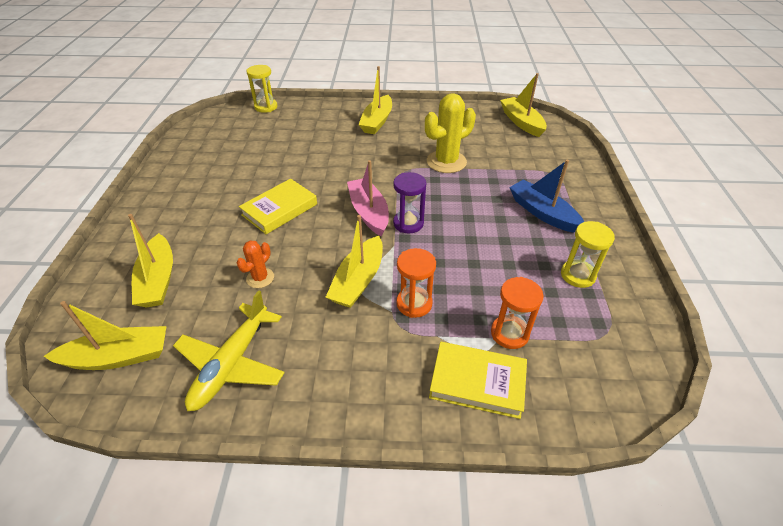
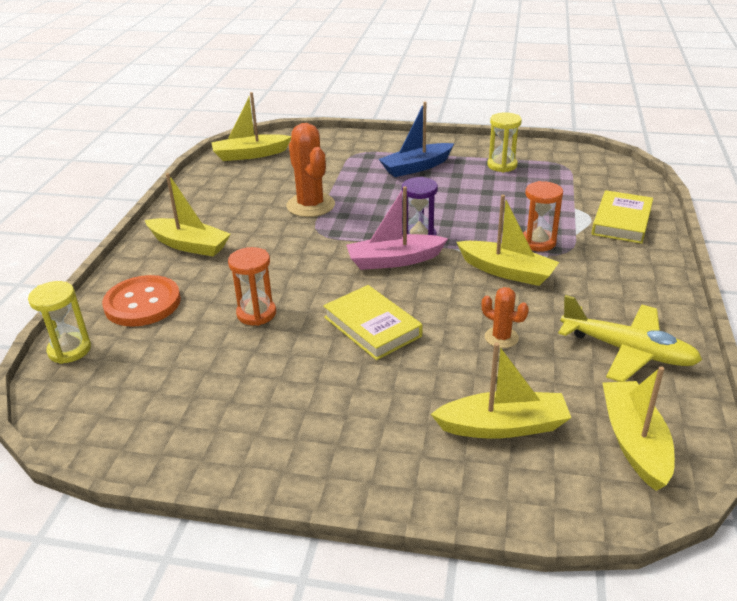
camera: 80 degrees left, 10 degrees down
yellow cactus [425,93,476,173] -> orange cactus [286,123,335,217]
orange hourglass [491,277,544,349] -> orange hourglass moved to [228,247,276,326]
none -> orange button [102,275,181,327]

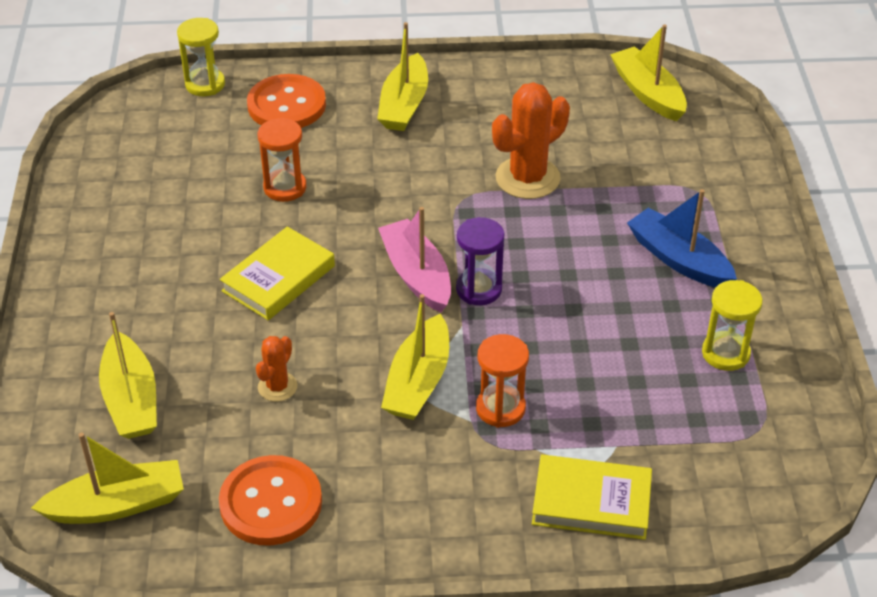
camera: 75 degrees right, 10 degrees up
yellow plane [558,295,702,382] -> orange button [219,455,322,546]

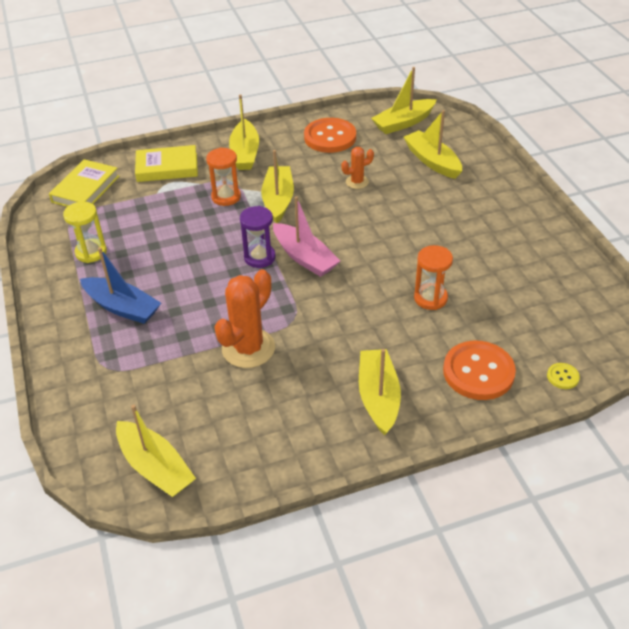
camera: 165 degrees right, 0 degrees up
yellow hourglass [177,18,225,96] -> yellow button [547,363,580,389]
yellow book [220,227,335,320] -> yellow book moved to [49,159,119,207]
orange cactus [256,336,297,402] -> orange cactus turned 60 degrees clockwise [341,147,374,189]
none -> yellow boat [229,94,259,170]

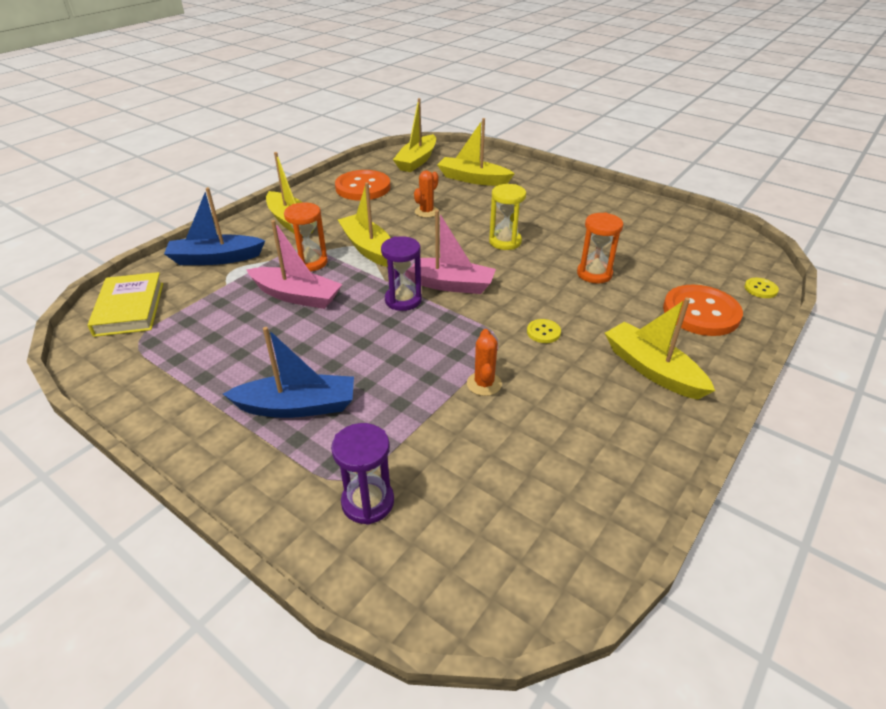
camera: 35 degrees left, 5 degrees down
yellow hourglass [63,202,107,263] -> yellow hourglass moved to [489,184,526,250]
yellow boat [116,405,196,497] -> none
yellow book [135,145,198,182] -> blue boat [164,187,265,265]
orange cactus [215,270,275,368] -> orange cactus [467,329,502,396], size x0.53
none -> pink boat [246,220,342,309]
none -> purple hourglass [331,423,394,525]
none -> yellow button [527,319,561,343]

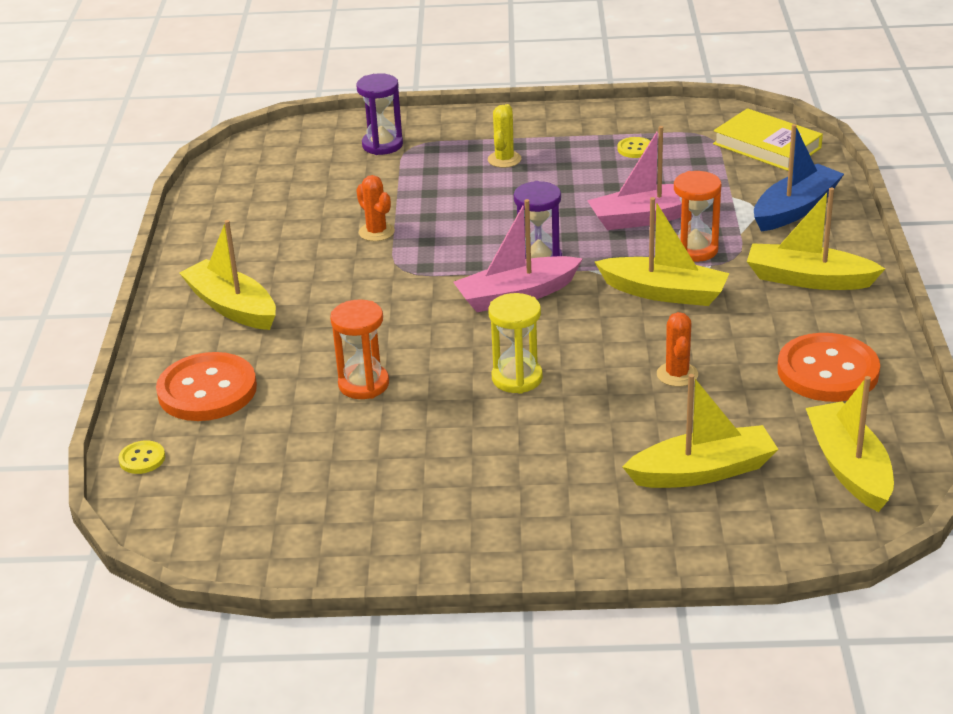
camera: 145 degrees right, 5 degrees down
blue boat [223,327,354,418] -> yellow cactus [488,104,521,168]
yellow button [527,319,561,343] -> yellow button moved to [617,137,650,158]
yellow boat [605,298,715,400] -> yellow boat turned 150 degrees counterclockwise [179,220,276,330]

